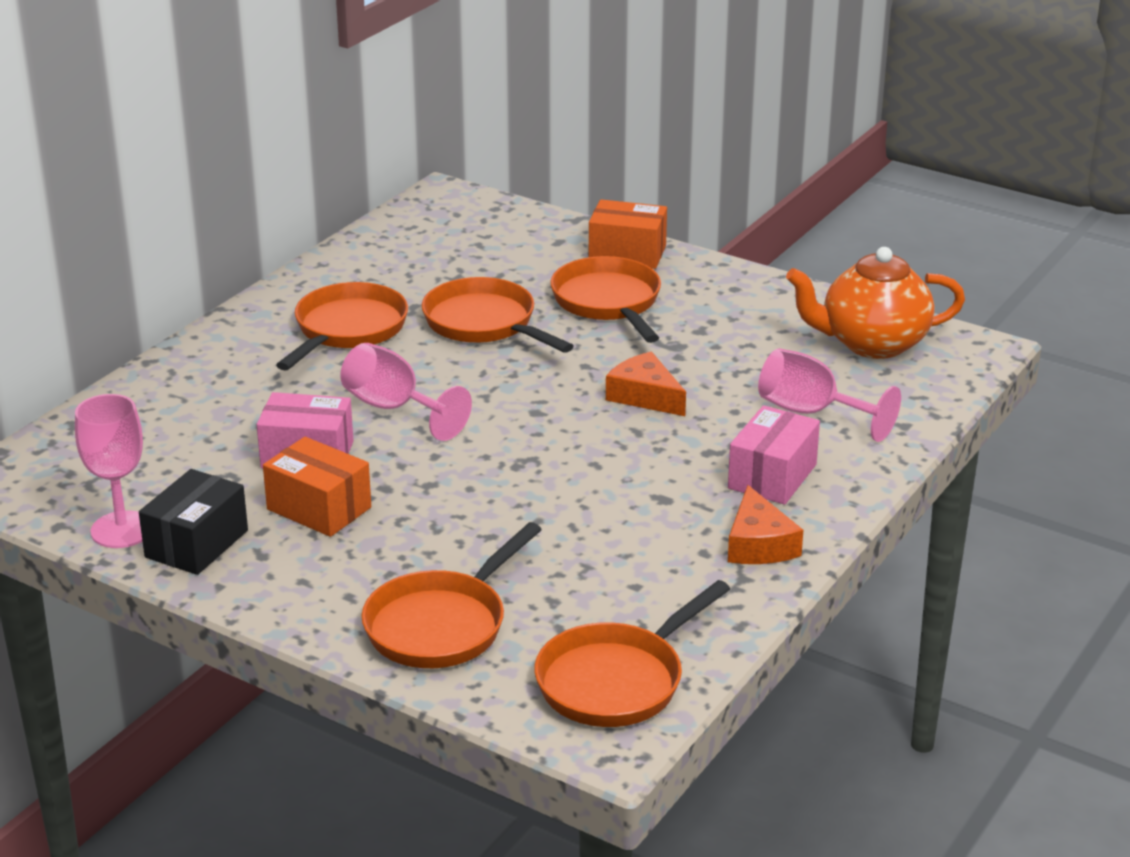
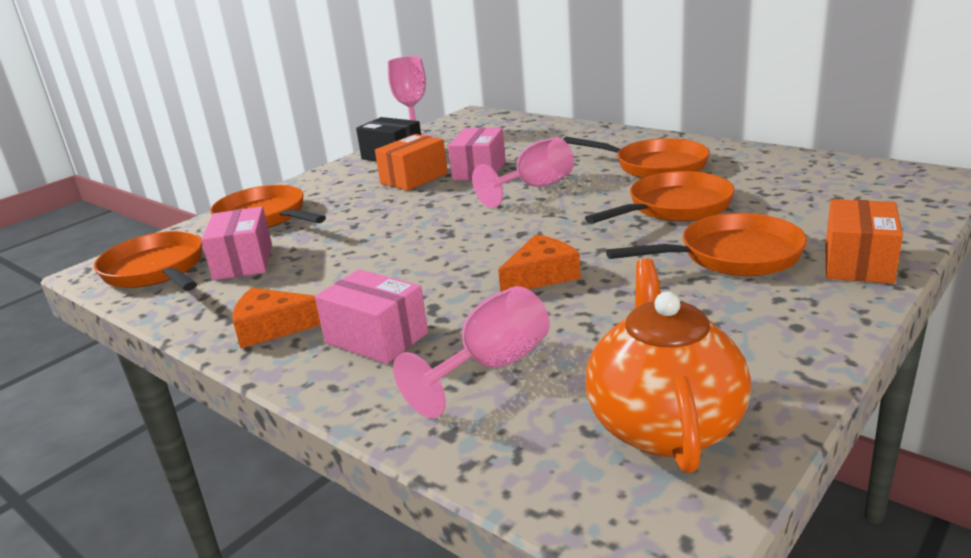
camera: 100 degrees right, 5 degrees down
none -> pink box [201,206,272,280]

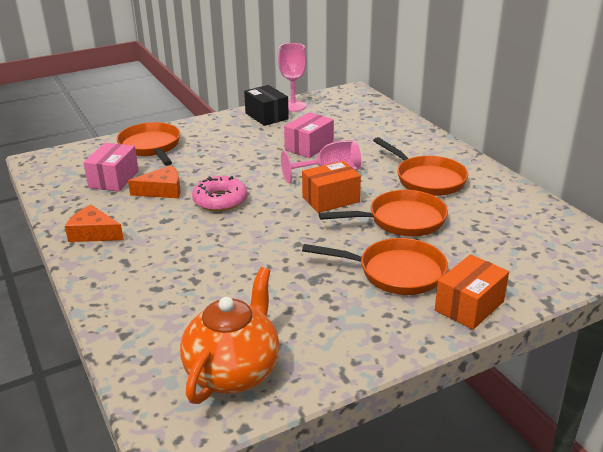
camera: 20 degrees right, 5 degrees up
orange pan [94,231,202,291] -> none
pink box [315,269,428,364] -> none
orange box [375,134,448,191] -> orange box moved to [302,161,361,213]
pink goblet [393,286,550,418] -> none
orange cheese [498,234,581,292] -> orange cheese moved to [128,165,181,198]
none -> pink donut [192,176,247,211]

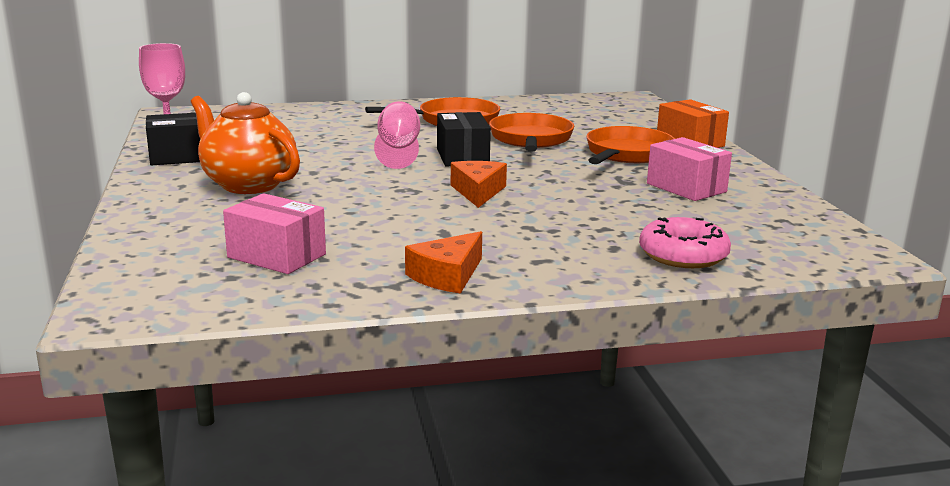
camera: 75 degrees left, 10 degrees down
orange pan [116,122,180,166] -> none
orange cheese [128,165,181,198] -> orange cheese moved to [451,161,507,208]
orange teapot [180,267,280,404] -> orange teapot moved to [191,92,300,194]
pink donut [192,176,247,211] -> pink donut moved to [639,217,731,268]
pink box [284,112,334,158] -> pink box moved to [647,137,732,201]
orange box [302,161,361,213] -> black box [437,112,491,166]

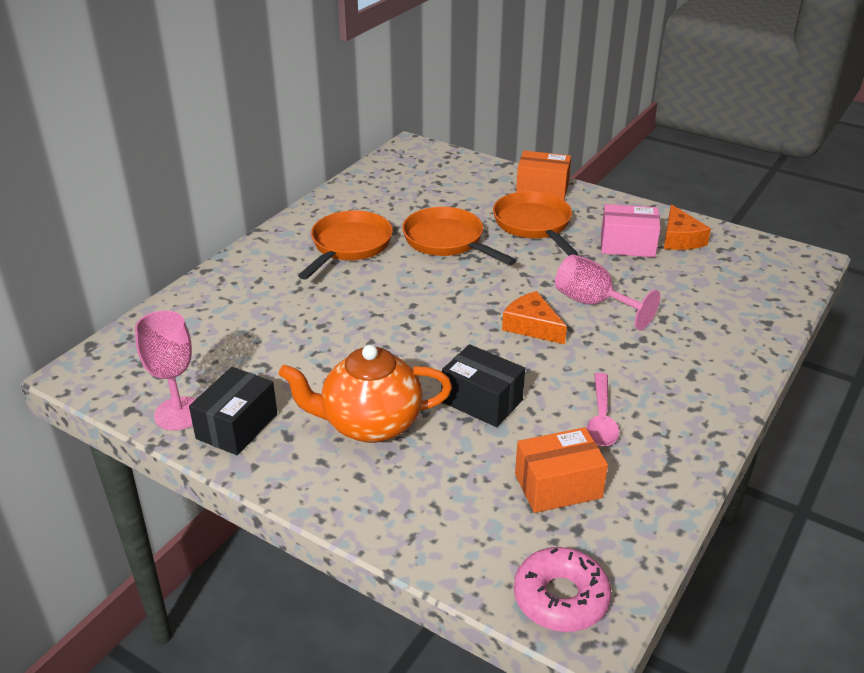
camera: 45 degrees left, 15 degrees up
pink box [223,193,326,274] -> orange box [515,427,608,513]
pink goblet [374,101,420,169] -> pink goblet moved to [555,255,660,330]
orange cheese [405,231,482,294] -> orange cheese moved to [664,204,711,250]
black box [437,112,491,166] -> black box moved to [441,344,525,427]
pink donut [639,217,731,268] -> pink donut moved to [514,547,611,632]
none -> pink spoon [587,373,619,446]

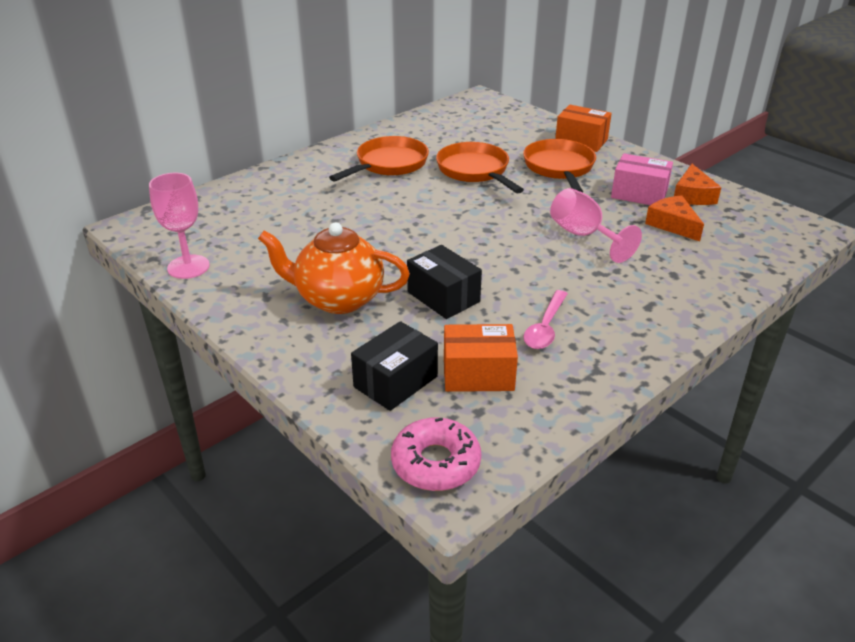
camera: 15 degrees right, 0 degrees up
black box [189,367,277,455] -> black box moved to [351,321,438,411]
orange cheese [502,291,567,344] -> orange cheese moved to [645,195,704,241]

